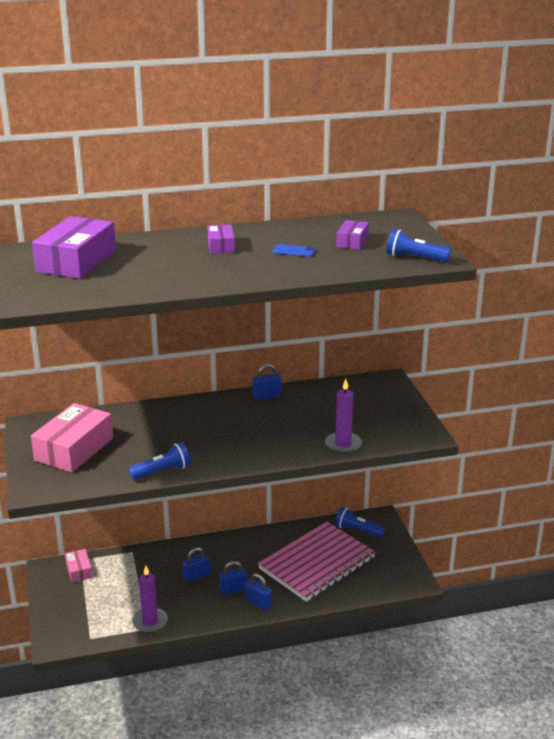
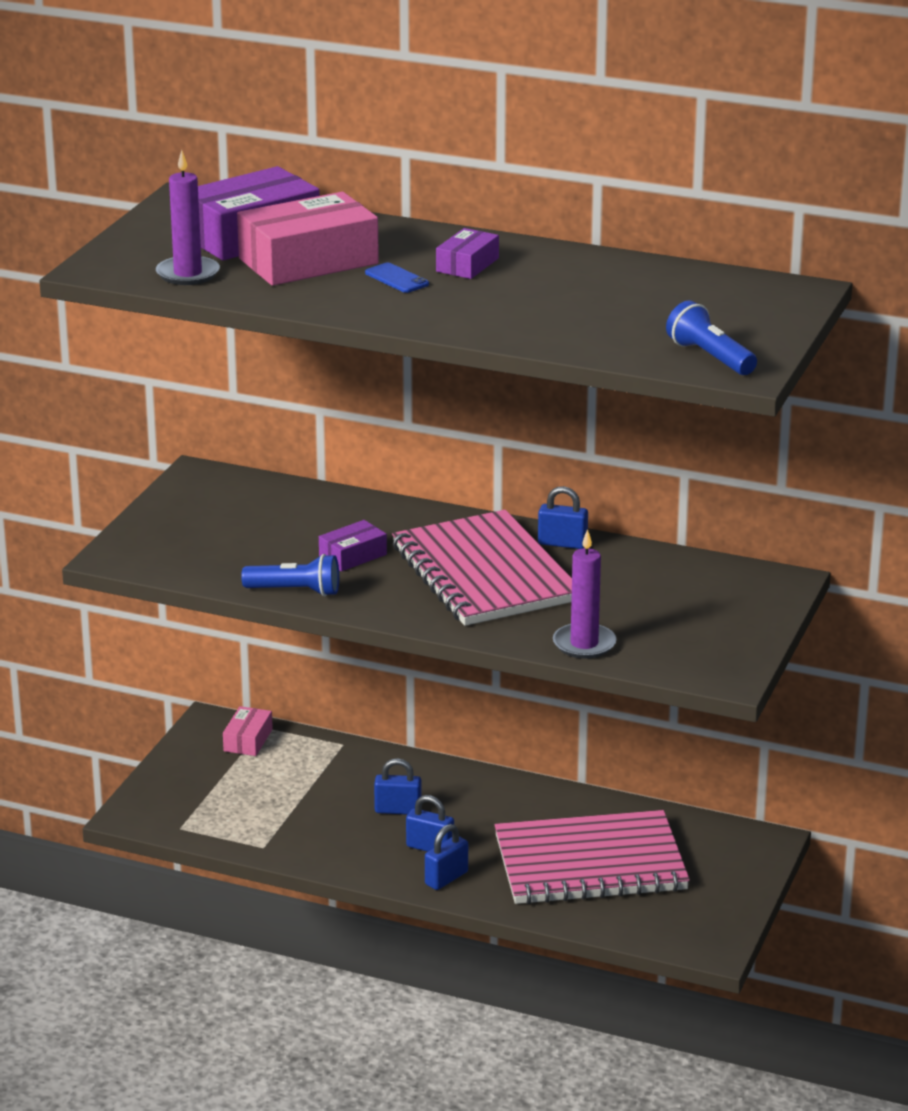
camera: 35 degrees right, 0 degrees up
pink box [31,403,113,473] -> pink box moved to [237,192,379,286]
purple candle [132,566,168,633] -> purple candle moved to [156,150,220,285]
blue padlock [245,573,272,611] -> blue padlock turned 60 degrees clockwise [425,824,468,890]
blue phone [272,244,316,257] -> blue phone moved to [365,263,429,293]
blue flashlight [335,507,385,538] -> none
purple box [336,220,369,250] -> purple box moved to [319,520,387,571]
none -> pink notebook [392,510,572,626]

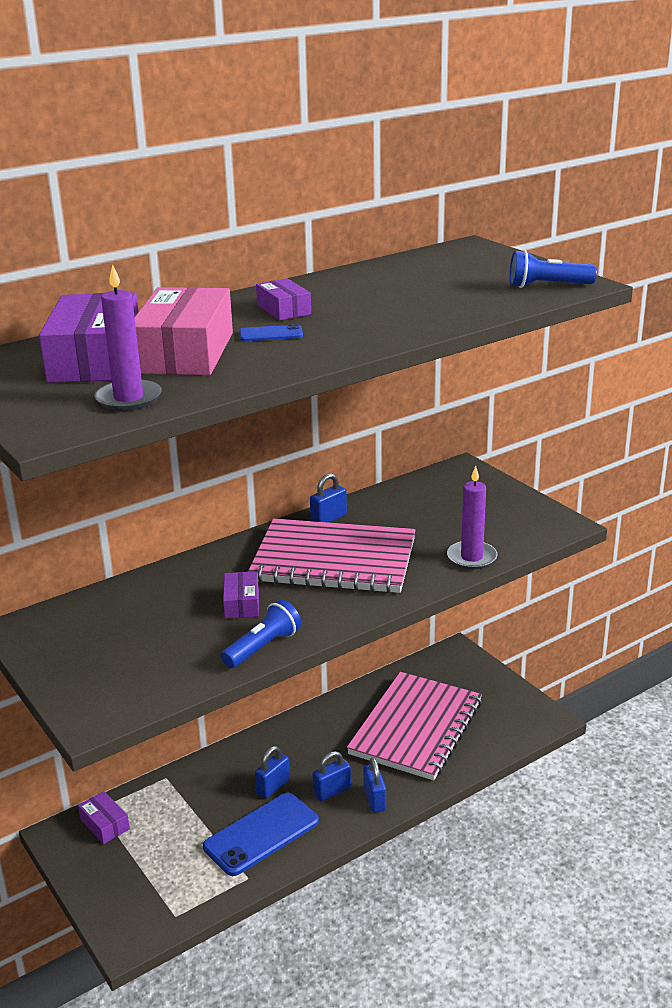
camera: 55 degrees left, 0 degrees up
pink box [223,706,273,756] -> purple box [78,791,130,844]
none -> blue phone [203,793,319,876]

